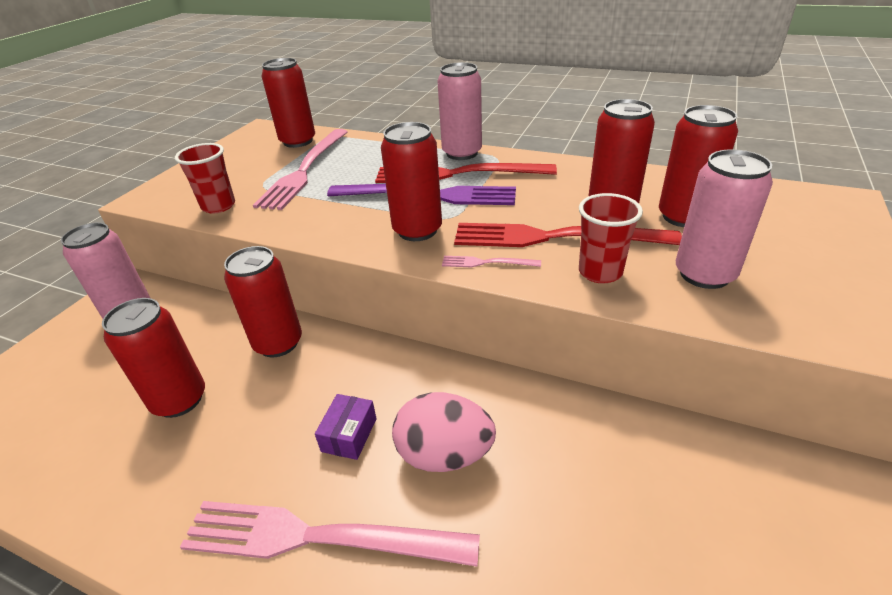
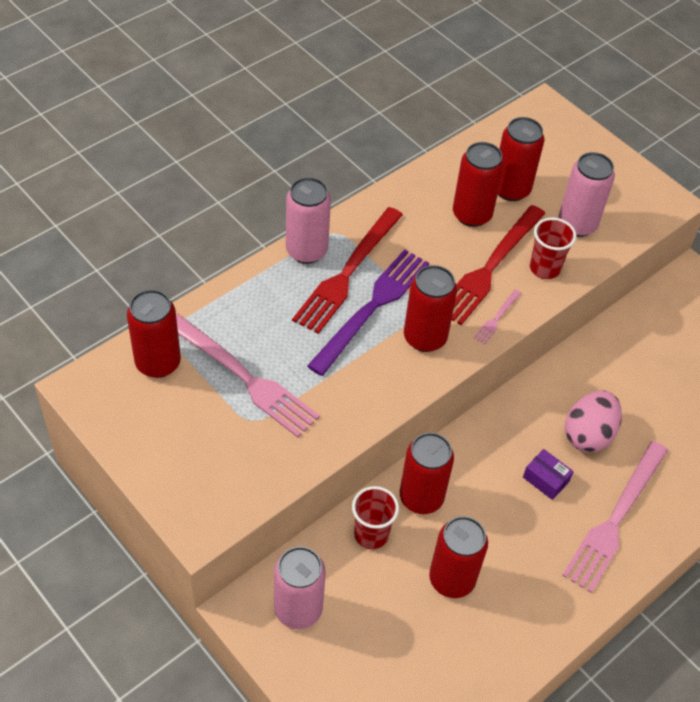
camera: 70 degrees left, 15 degrees up
red cup [175,143,235,213] -> red cup moved to [352,486,399,549]

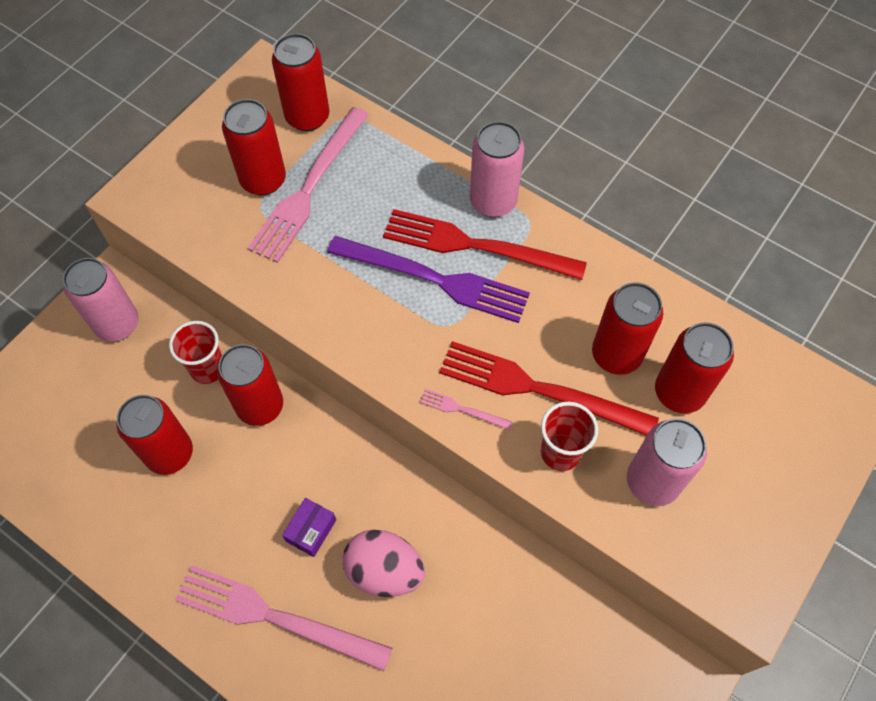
camera: 80 degrees right, 10 degrees up
red can [404,265,457,352] -> red can moved to [222,99,286,195]

